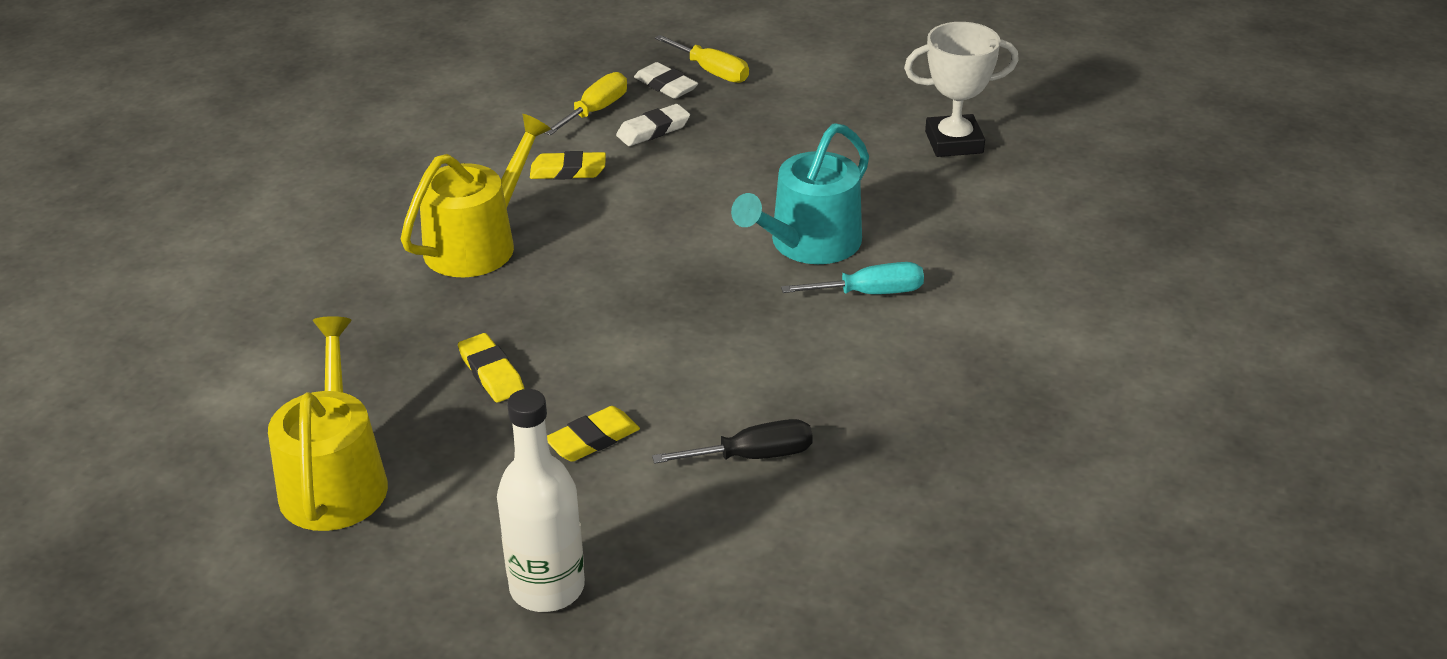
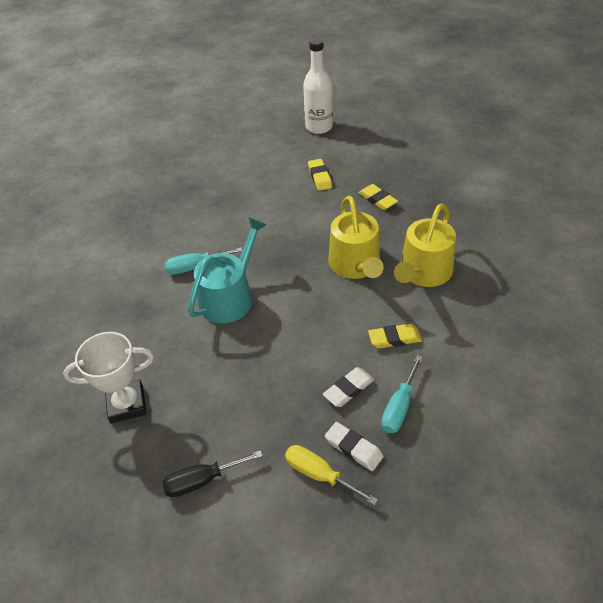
camera: 175 degrees right, 10 degrees up
yellow watering can [268,316,388,531] -> yellow watering can moved to [328,196,384,279]
yellow screwdriver [545,72,627,135] -> turquoise screwdriver [381,355,423,433]
yellow eraser [547,406,640,462] -> yellow eraser turned 60 degrees counterclockwise [308,159,332,191]
black screwdriver [652,419,813,464] -> black screwdriver moved to [162,450,263,497]

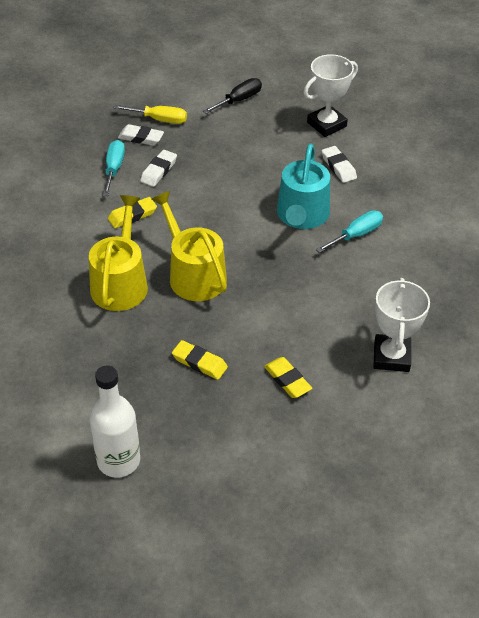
camera: 155 degrees right, 0 degrees up
white bottle [303,38,333,134] -> white bottle moved to [89,365,140,478]
none -> white eraser [322,146,357,183]
none -> white trophy [373,278,430,372]

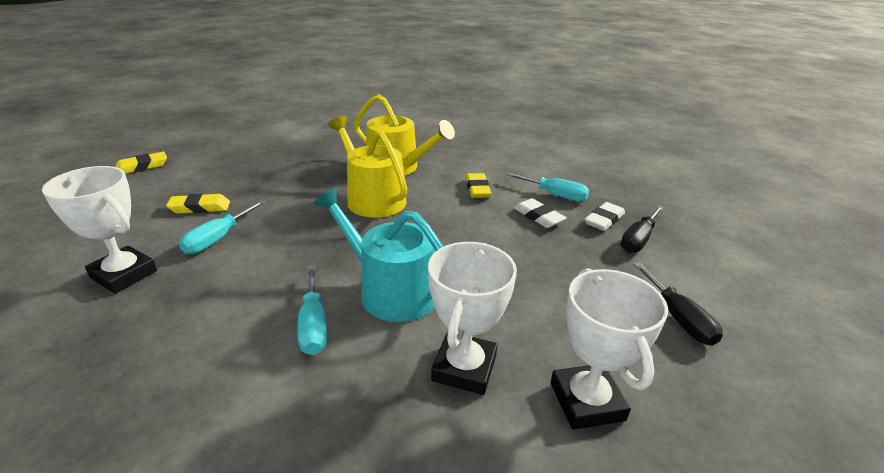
camera: 115 degrees right, 15 degrees down
white bottle [89,365,140,478] -> none
yellow screwdriver [114,105,187,124] -> black screwdriver [621,205,664,253]
yellow watering can [152,191,227,301] -> yellow watering can turned 120 degrees counterclockwise [328,116,407,218]
yellow eraser [172,340,228,380] -> yellow eraser moved to [115,152,167,174]
white eraser [322,146,357,183] -> white trophy [428,242,517,395]
none -> turquoise screwdriver [179,200,265,254]

